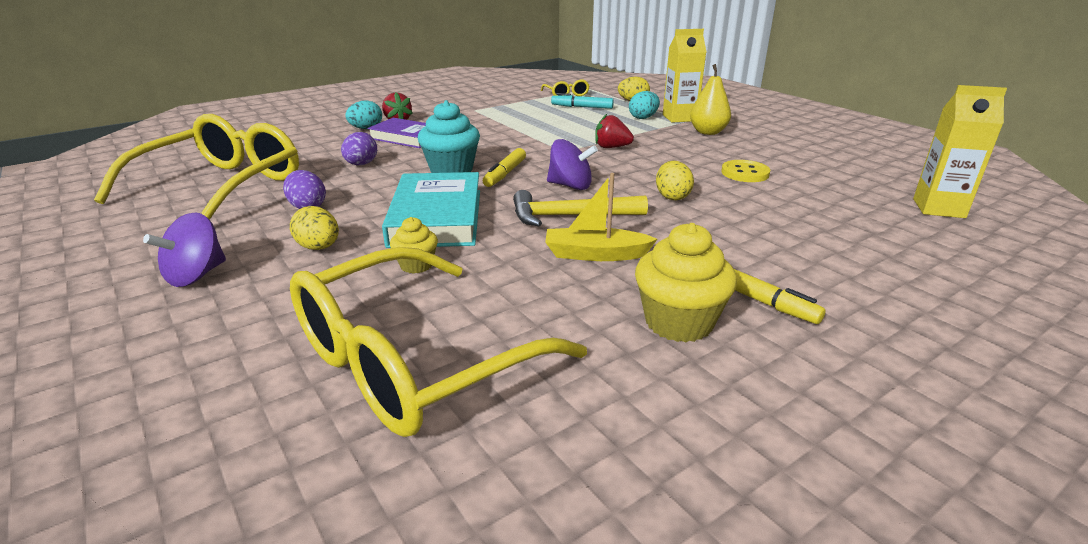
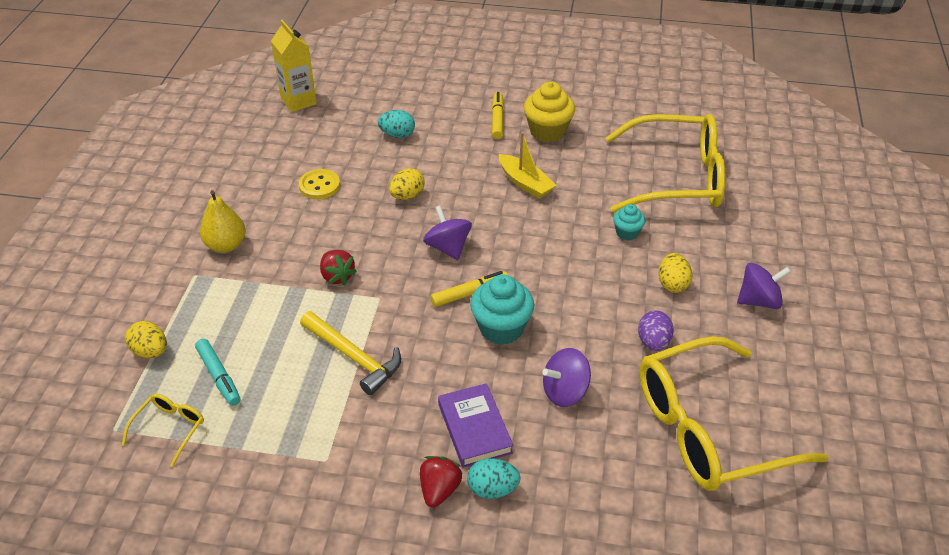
camera: 135 degrees left, 15 degrees up
purple egg [341,132,377,165] -> purple spinning top [543,348,591,407]
turquoise book [382,172,480,248] -> none
yellow cupcake [390,217,438,274] -> turquoise cupcake [613,204,645,240]
yellow hammer [513,190,648,226] -> yellow hammer moved to [300,311,401,395]
turquoise egg [629,91,660,119] -> turquoise egg moved to [378,110,415,138]
yellow carton [663,29,706,123] -> none

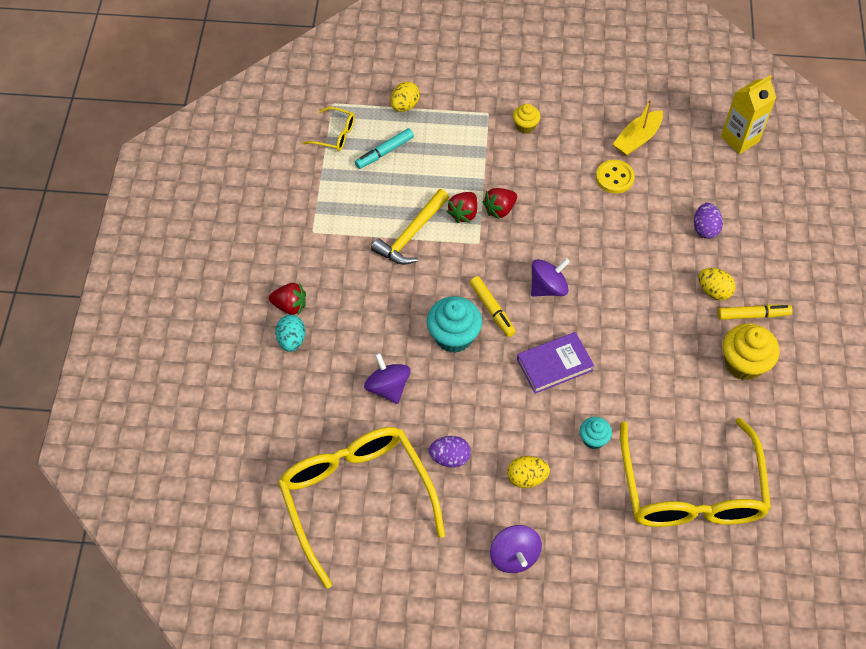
camera: 85 degrees right, 15 degrees up
yellow pear [200,190,246,253] -> yellow cupcake [513,104,541,134]
turquoise egg [378,110,415,138] -> purple egg [694,203,723,239]
yellow egg [389,168,425,200] -> yellow egg moved to [699,268,736,300]
purple book [438,383,513,468] -> purple book moved to [517,332,594,394]
yellow boat [499,132,556,199] -> yellow boat moved to [613,99,663,156]
none -> red strawberry [447,192,478,223]

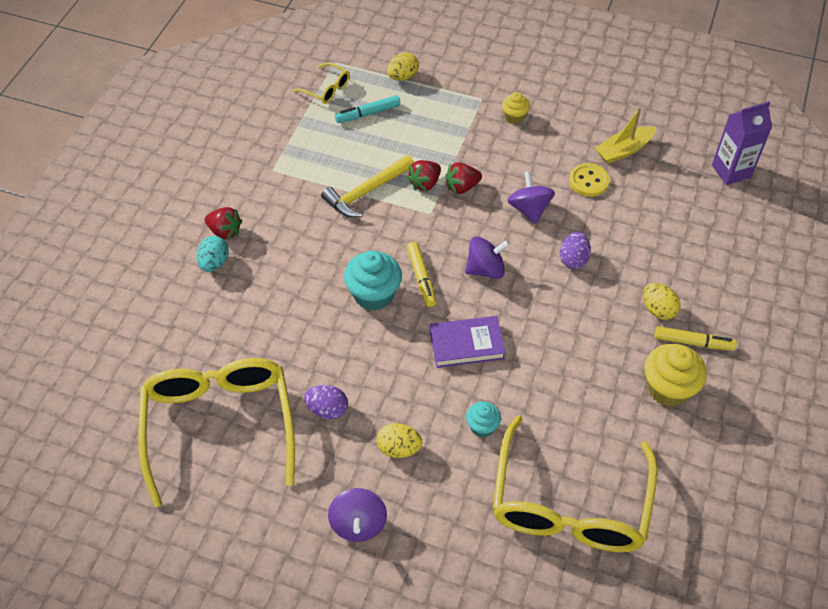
camera: 15 degrees right, 5 degrees down
purple spinning top [364,353,411,404] -> purple spinning top moved to [507,171,555,224]
purple egg [694,203,723,239] -> purple egg moved to [560,231,591,269]
yellow carton [721,75,776,154] -> purple carton [712,101,772,185]

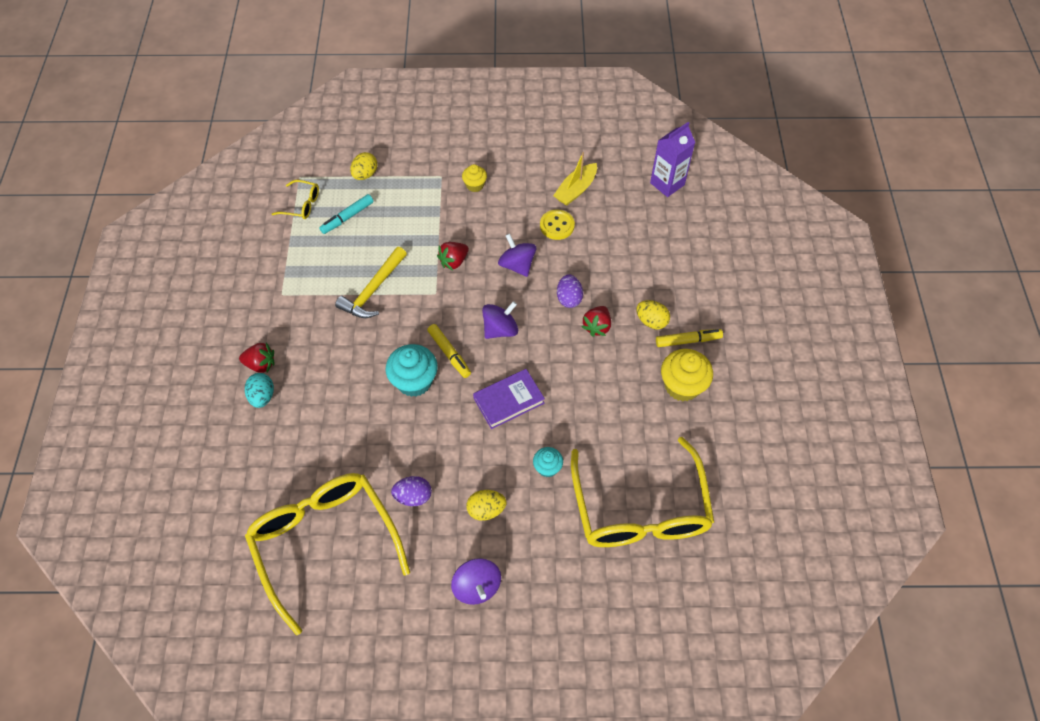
camera: 20 degrees left, 5 degrees up
red strawberry [407,160,441,192] -> red strawberry moved to [582,306,611,337]

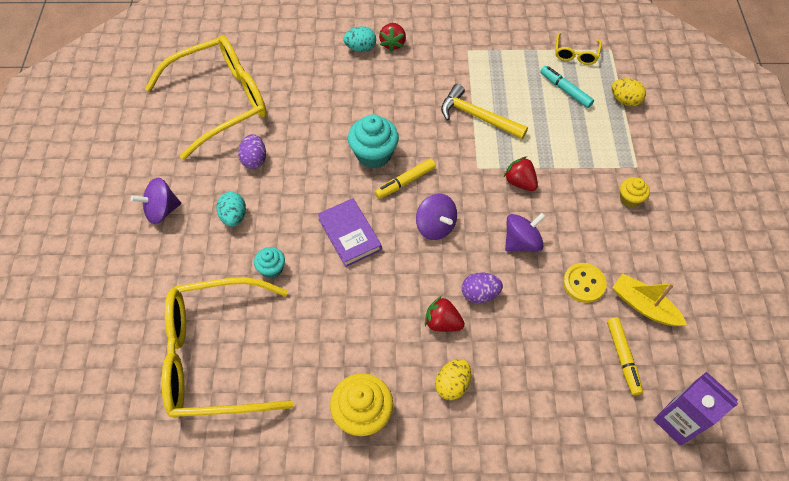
camera: 90 degrees right, 0 degrees up
yellow egg [466,490,506,521] -> turquoise egg [217,192,246,227]
yellow marker [656,329,723,347] -> yellow marker moved to [607,317,643,395]

